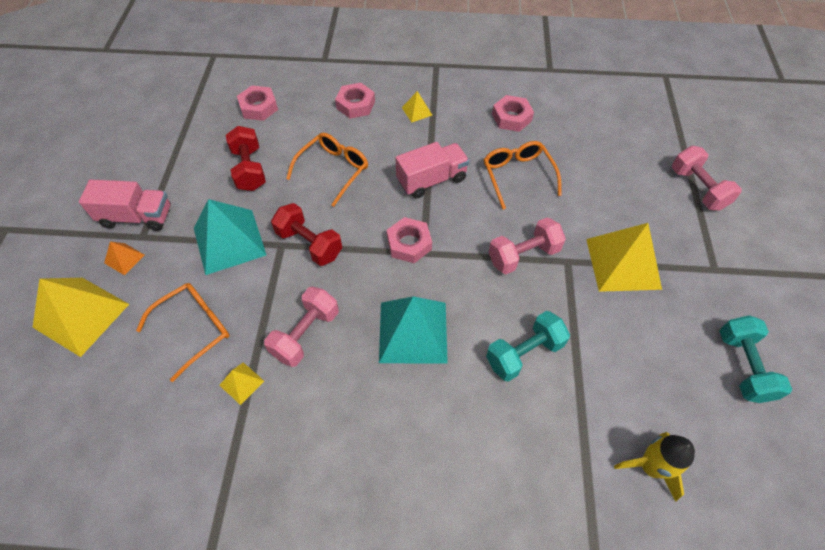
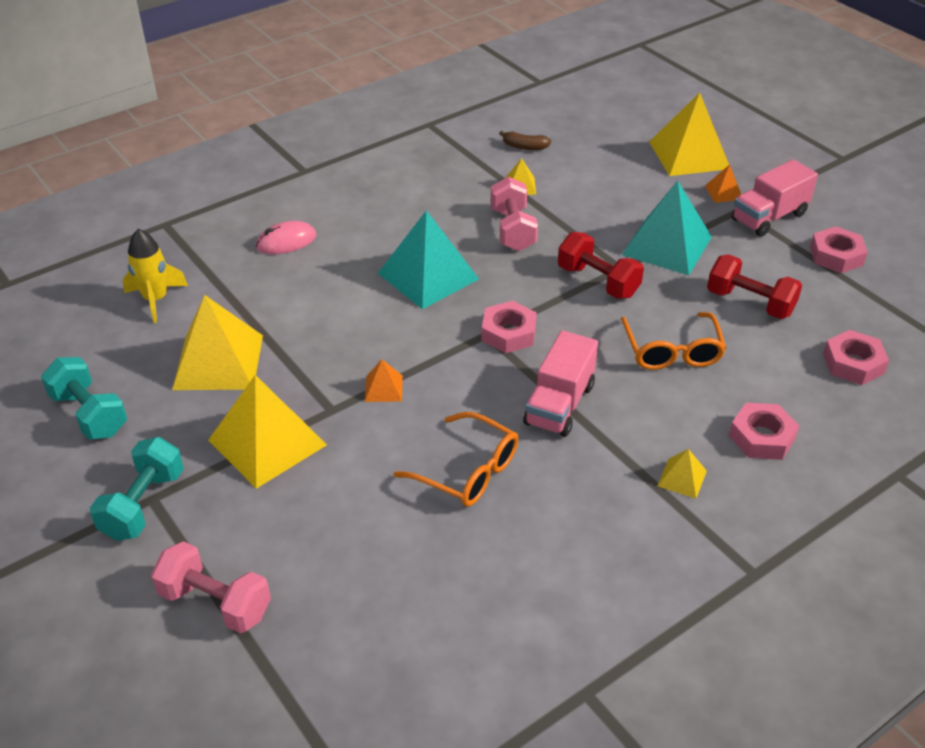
camera: 140 degrees right, 15 degrees down
orange glasses [136,283,230,382] -> none
red dumbbell [271,203,342,266] -> red dumbbell turned 45 degrees clockwise [558,232,644,299]
turquoise dumbbell [486,311,570,382] -> turquoise dumbbell moved to [90,437,184,541]
pink dumbbell [489,217,566,274] -> orange pyramid [365,359,403,402]
pink nut [492,95,534,132] -> pink nut moved to [810,226,868,273]
none -> yellow pyramid [172,295,263,390]
none -> pink mouse [256,221,316,254]
none -> brown banana [499,131,551,150]

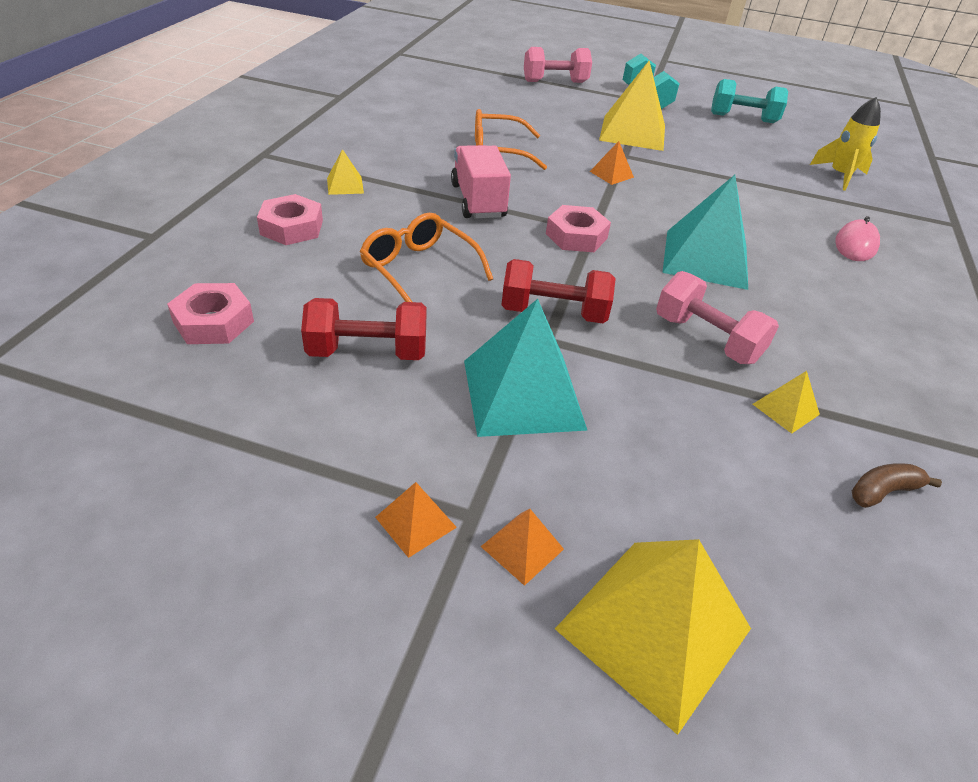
camera: 140 degrees right, 0 degrees up
yellow pyramid [172,295,263,390] -> none
pink truck [732,159,818,237] -> orange pyramid [375,482,457,558]
pink nut [810,226,868,273] -> none

